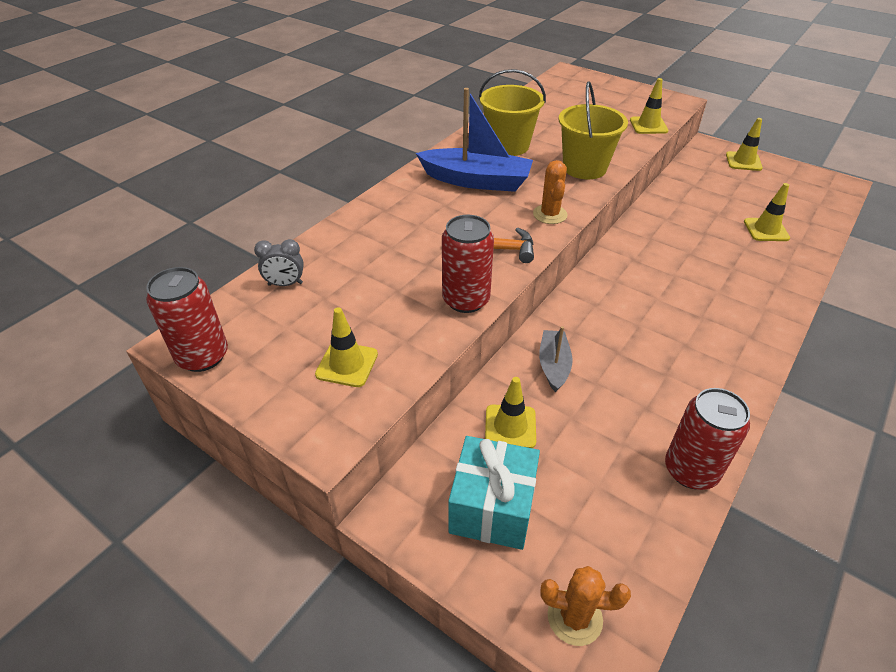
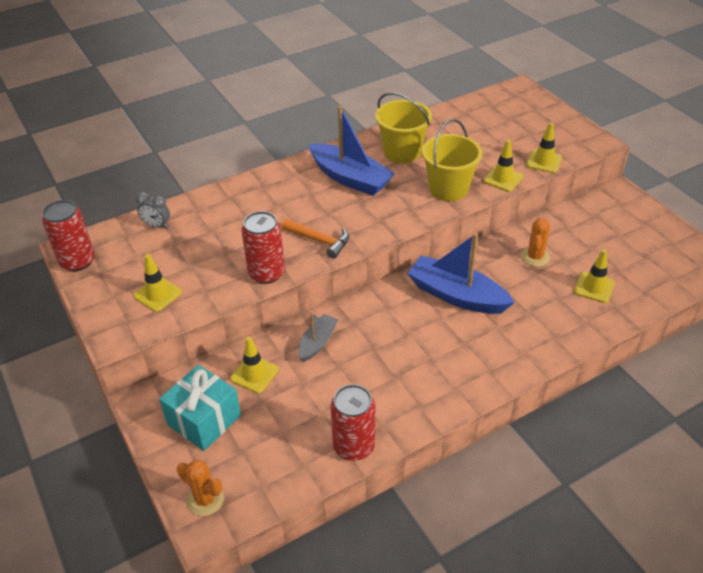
camera: 25 degrees right, 0 degrees up
orange cactus [533,160,568,224] -> orange cactus moved to [521,218,550,267]
yellow traffic cone [726,118,763,171] -> yellow traffic cone moved to [483,139,523,192]
none -> blue boat [407,233,515,314]

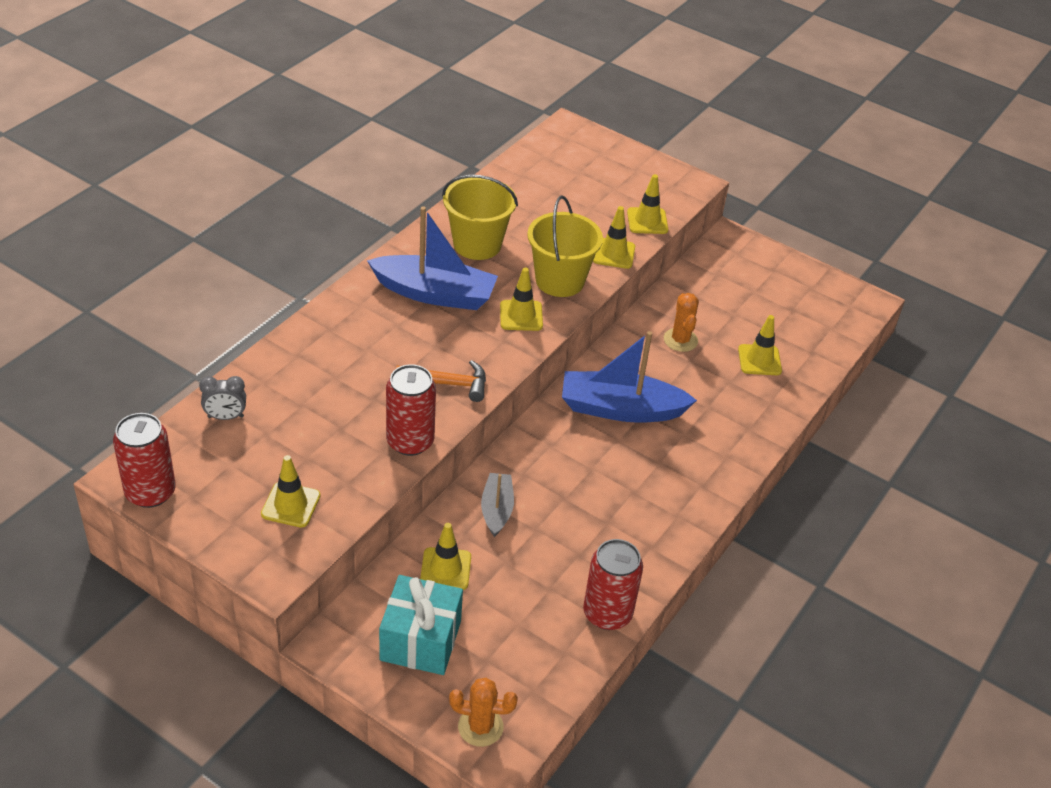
camera: 30 degrees left, 0 degrees up
none -> yellow traffic cone [500,268,543,331]

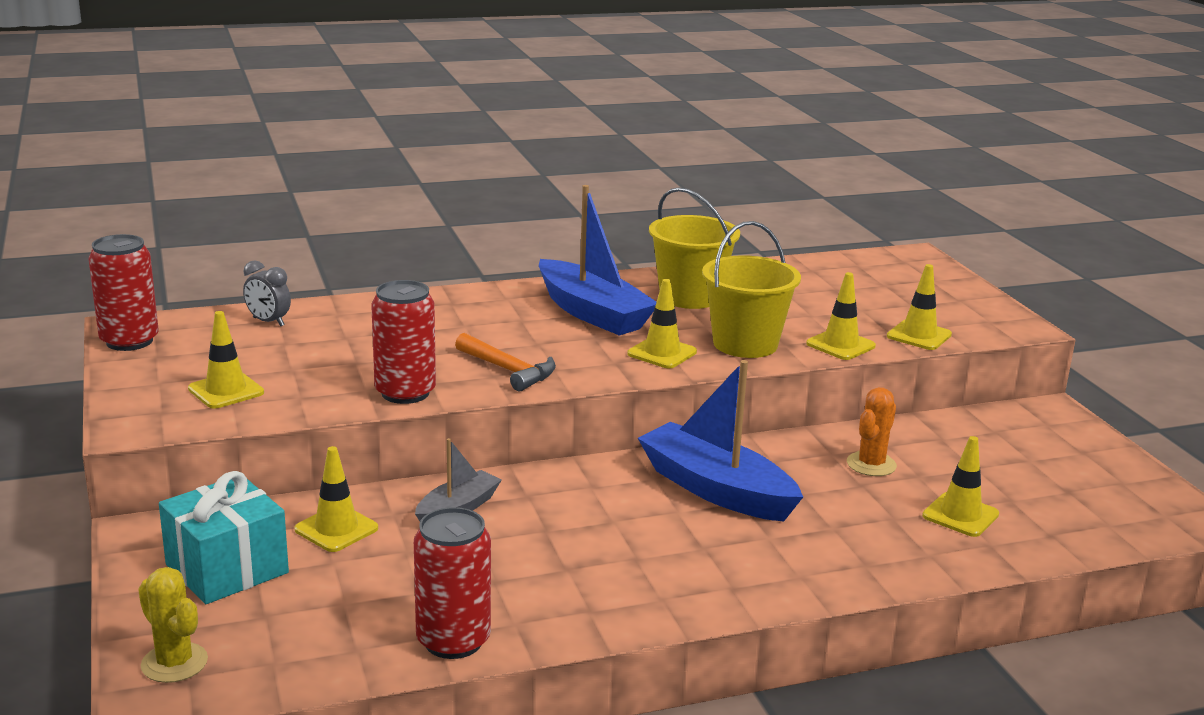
camera: 40 degrees right, 20 degrees down
orange cactus [449,678,518,747] -> yellow cactus [138,567,208,683]

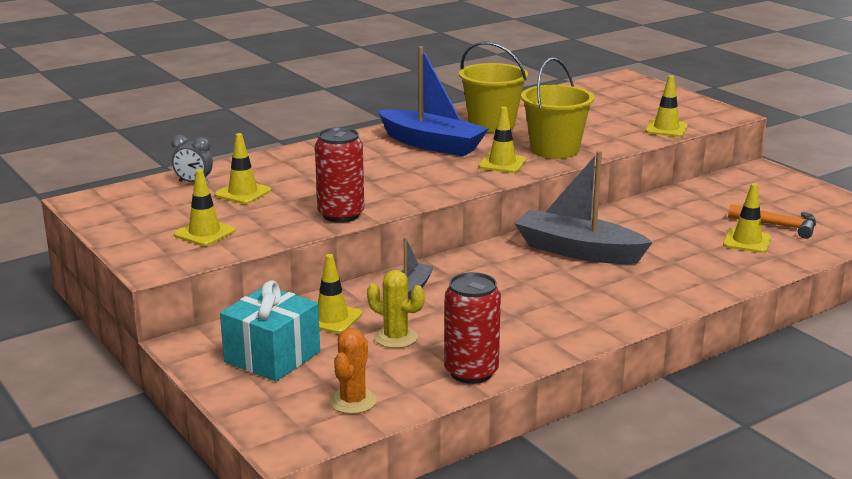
camera: 15 degrees left, 0 degrees up
red can [88,234,159,351] -> none
yellow cactus [138,567,208,683] -> yellow cactus moved to [367,270,425,348]
orange hammer [455,333,556,391] -> orange hammer moved to [728,204,816,239]
blue boat [638,360,803,521] -> grey boat [515,151,653,264]
yellow traffic cone [806,272,876,360] -> yellow traffic cone moved to [215,133,271,204]
orange cactus [847,387,897,476] -> orange cactus moved to [329,328,377,414]

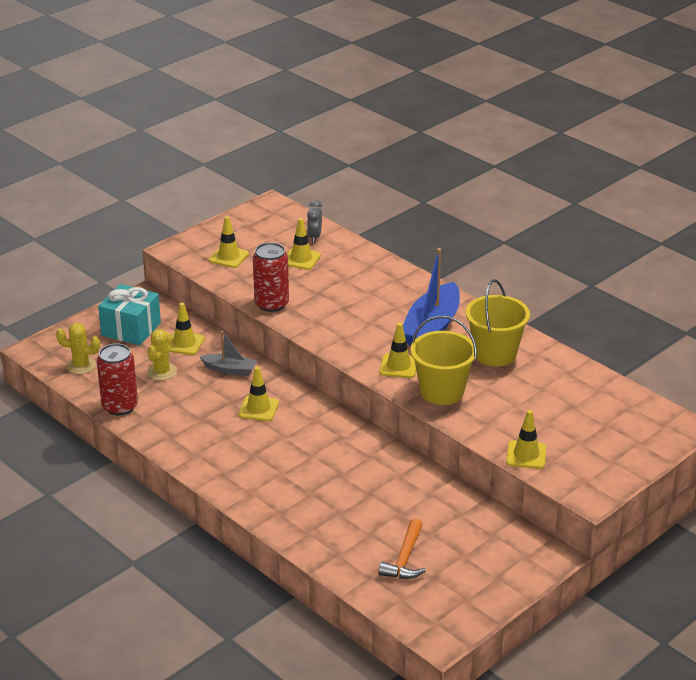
camera: 80 degrees right, 10 degrees up
orange cactus [329,328,377,414] -> yellow cactus [56,323,100,374]
grey boat [515,151,653,264] -> none
yellow traffic cone [723,183,771,253] -> yellow traffic cone moved to [238,366,279,421]

